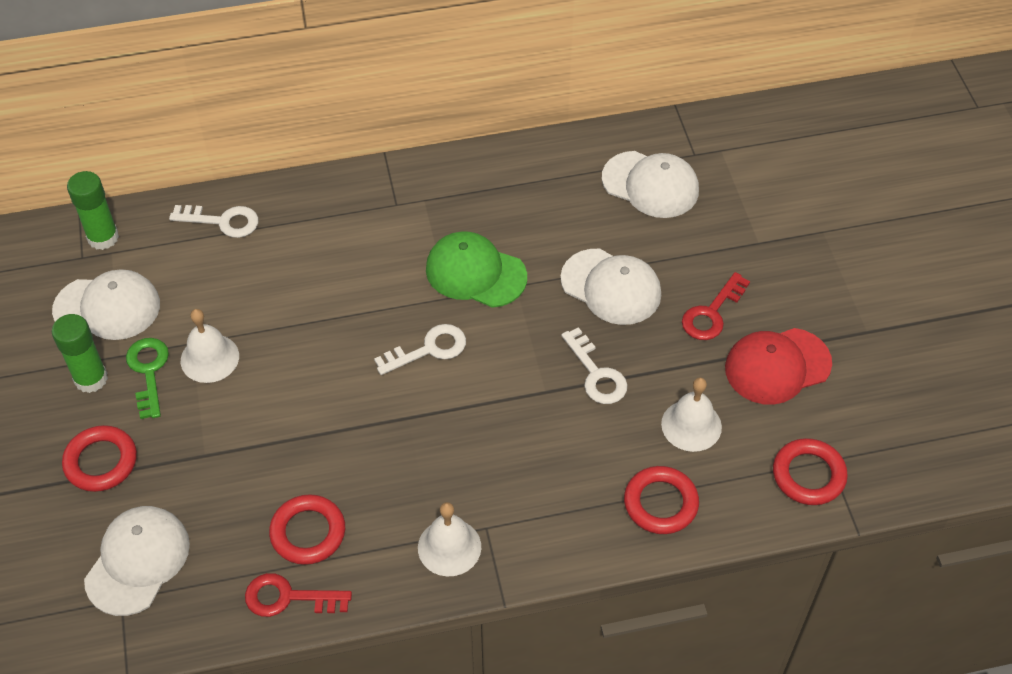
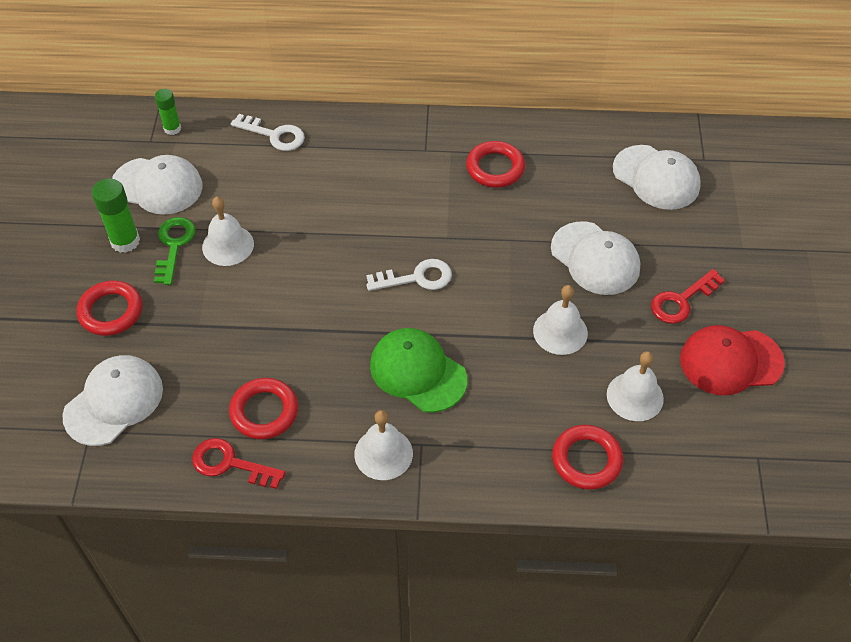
camera: 15 degrees right, 0 degrees up
green glue stick [67,171,119,250] -> green glue stick [155,89,181,135], size x0.64
green cap [426,231,527,308] -> green cap moved to [370,328,467,413]
white key [561,327,628,404] -> white bell [533,285,588,355]
red ring [773,438,848,505] -> red ring moved to [466,141,525,188]

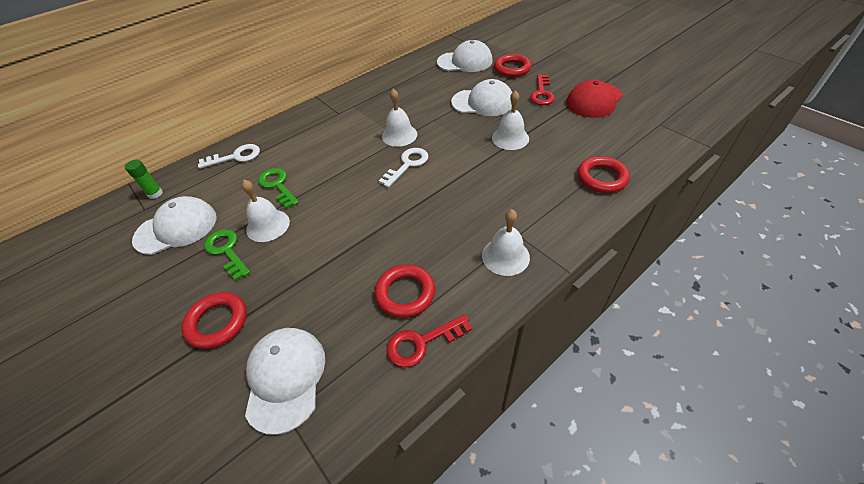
camera: 40 degrees left, 5 degrees down
green glue stick [92,178,140,253] -> none
green cap [370,328,467,413] -> none
red ring [466,141,525,188] -> red ring moved to [494,54,531,77]
white bell [607,351,664,421] -> white bell moved to [382,89,417,147]
none -> green key [258,168,299,209]

